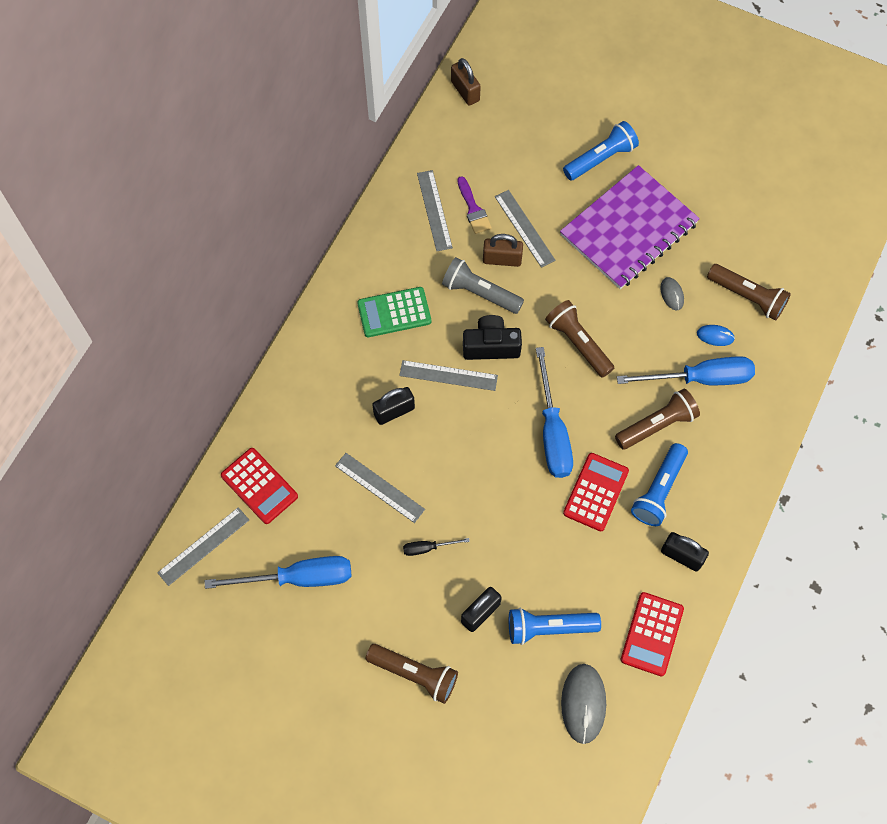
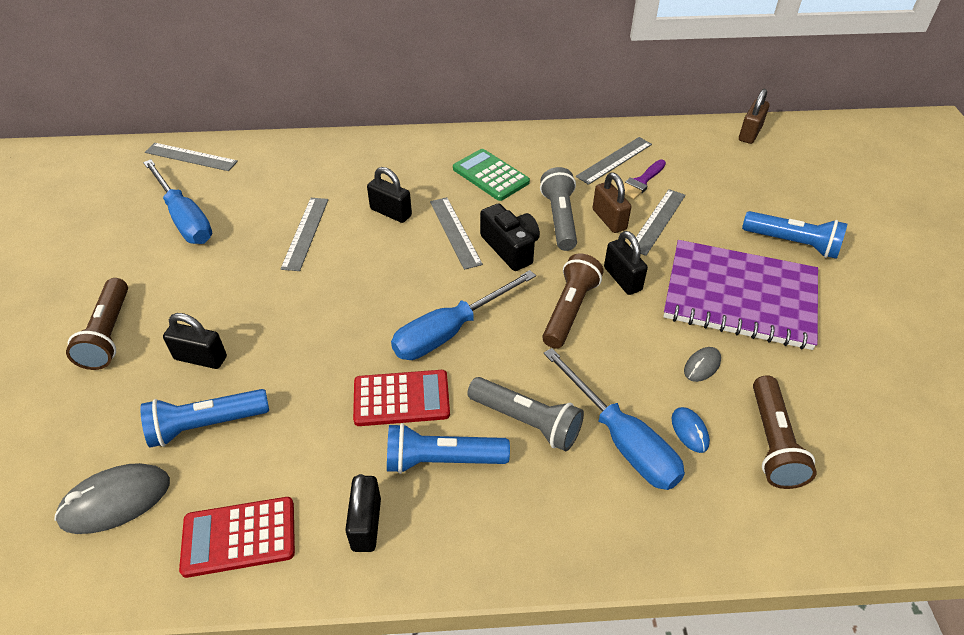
camera: 60 degrees right, 20 degrees down
red calculator [221,448,298,524] -> none
black screwdriver [403,538,470,556] -> none
blue flashlight [509,608,601,645] -> blue flashlight turned 75 degrees counterclockwise [140,389,269,448]
brown flashlight [615,389,700,450] -> grey flashlight [467,377,584,451]
none -> black padlock [604,231,648,295]

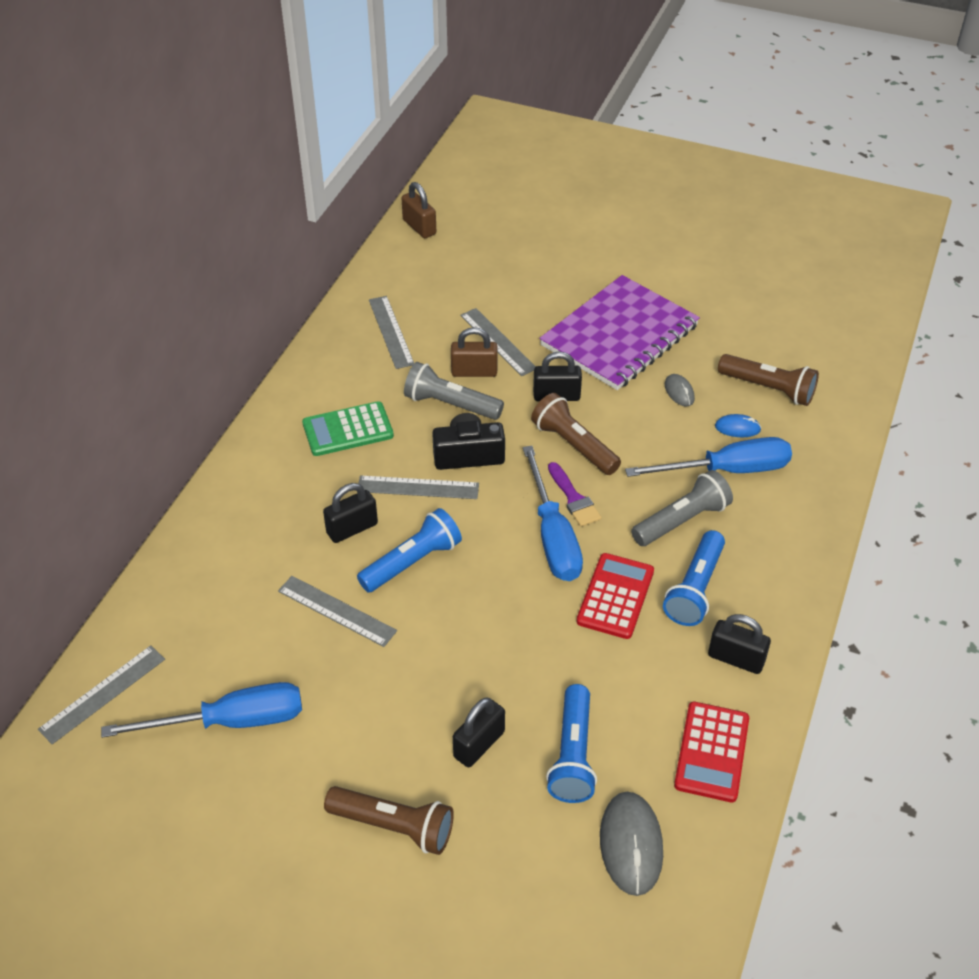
camera: 65 degrees left, 0 degrees up
purple brush [624,160,666,200] -> purple brush moved to [548,462,602,527]
blue flashlight [742,211,847,259] -> blue flashlight moved to [357,508,462,593]

